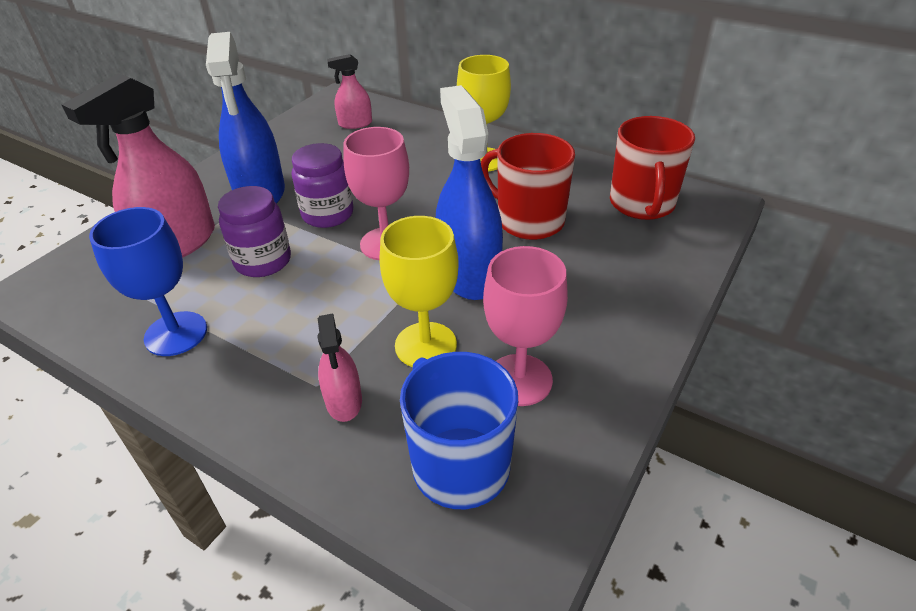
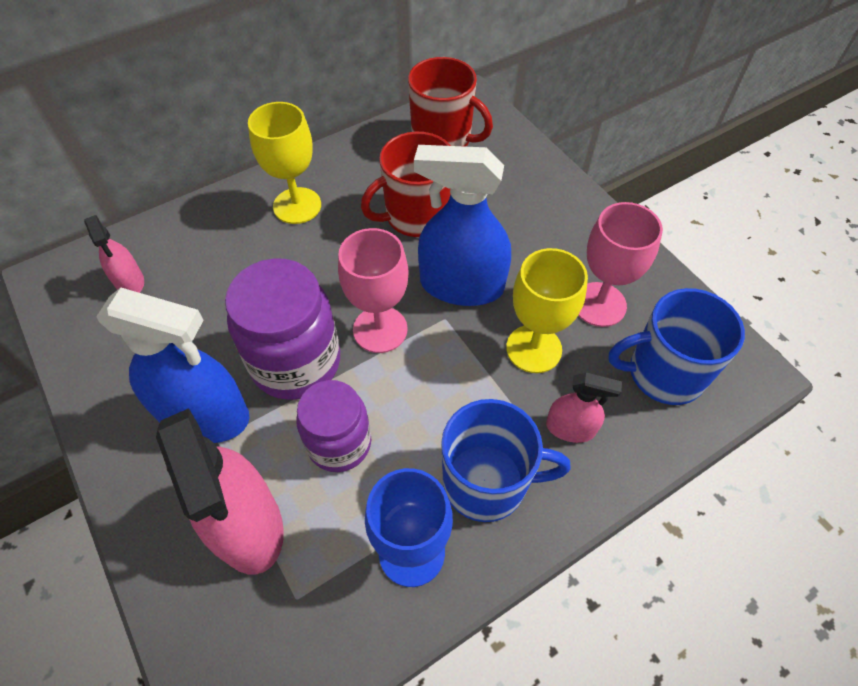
camera: 65 degrees left, 15 degrees up
purple jar [292,143,353,228] -> purple jar [225,258,340,400], size x1.51
pink spray bottle [327,54,372,129] -> pink spray bottle turned 45 degrees counterclockwise [84,215,144,293]
none -> blue mug [441,399,571,522]

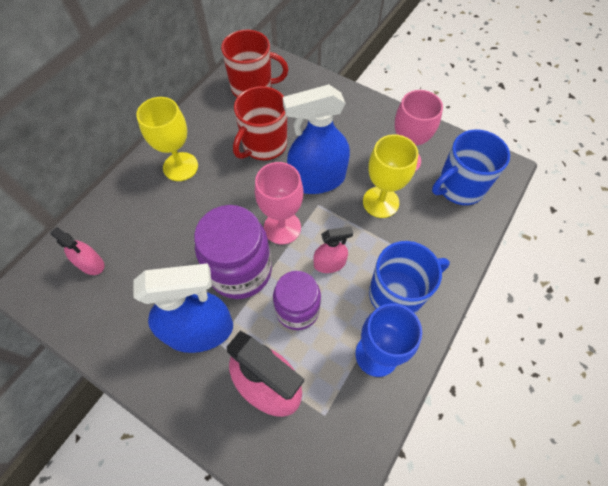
camera: 25 degrees left, 5 degrees up
pink spray bottle [546,373,622,443] -> pink spray bottle moved to [313,226,353,273]

